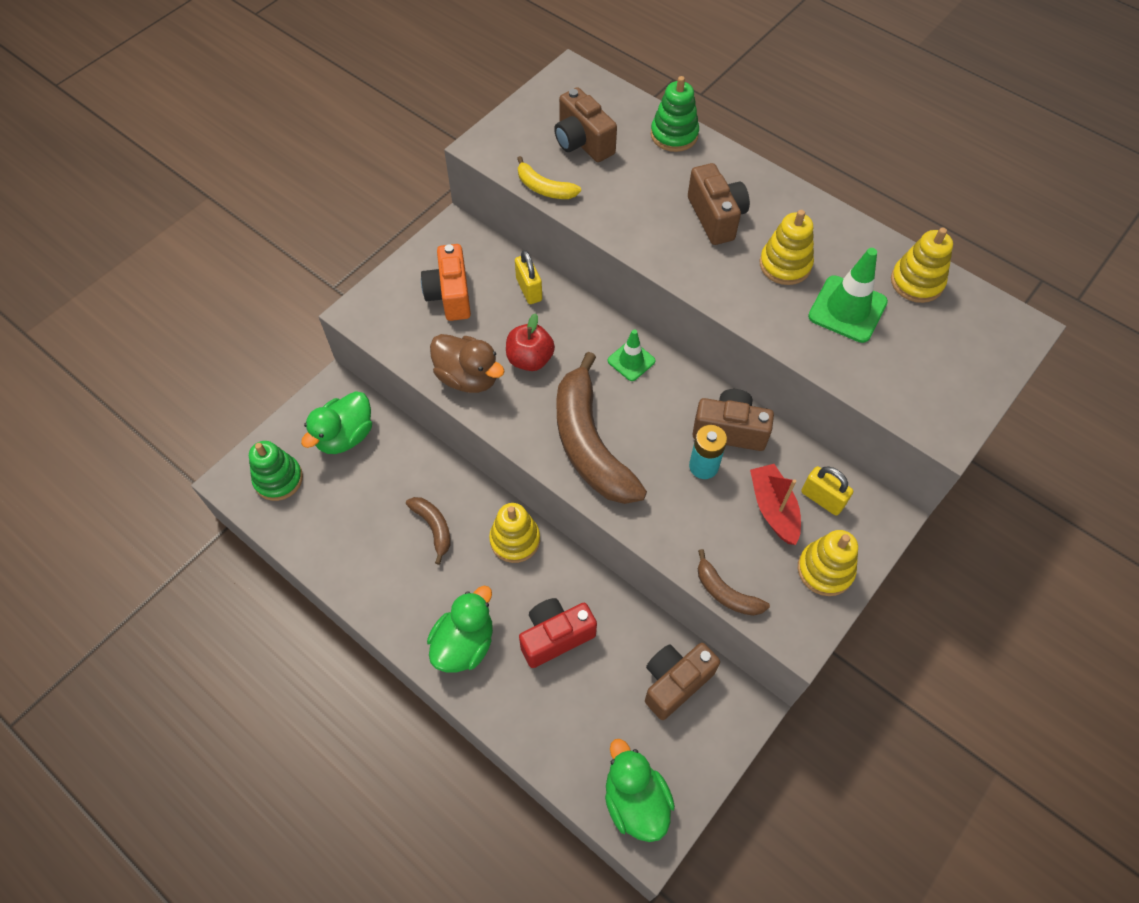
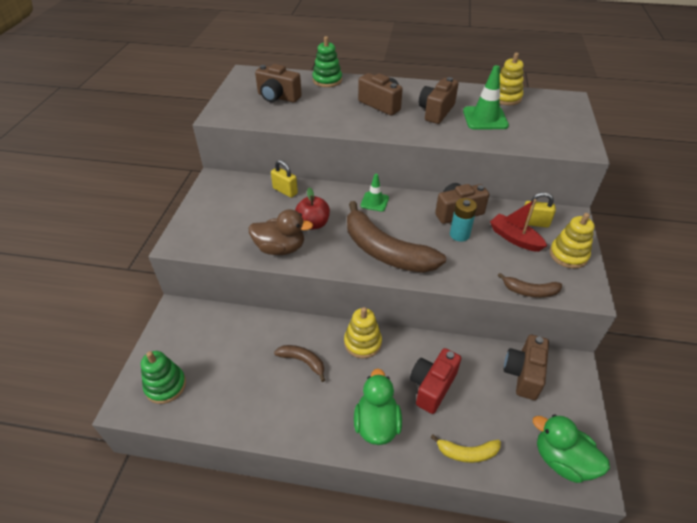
camera: 30 degrees left, 15 degrees down
green duck [301,391,372,454] -> none
orange camera [421,244,471,321] -> none
yellow banana [517,156,581,199] -> yellow banana moved to [431,434,501,463]
yellow stacking toy [760,210,814,285] -> brown camera [419,77,459,124]

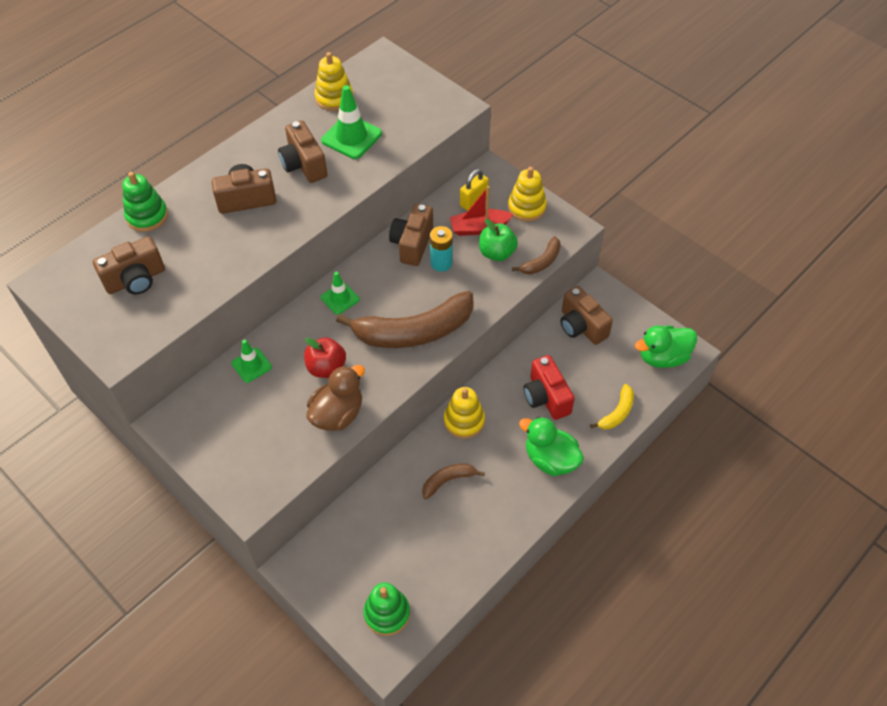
camera: 55 degrees left, 10 degrees up
yellow padlock [271,160,298,198] -> green traffic cone [232,339,272,383]
none -> green apple [479,219,518,261]

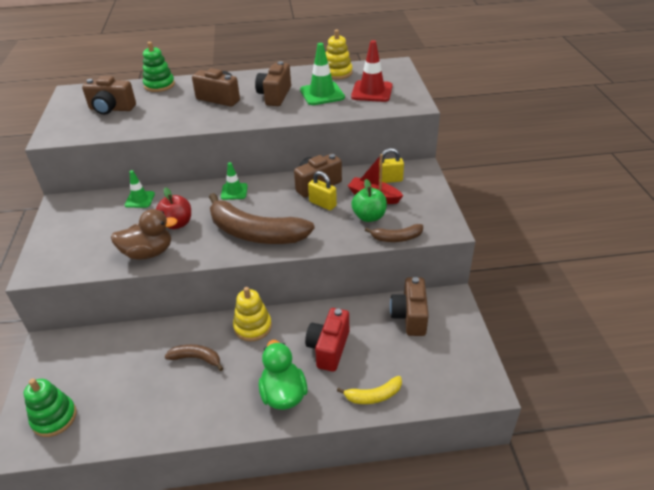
camera: 40 degrees right, 15 degrees down
turquoise battery [430,226,453,272] -> yellow padlock [308,171,337,210]
yellow stacking toy [508,167,547,222] -> none
green duck [635,325,697,368] -> none
none -> red traffic cone [351,40,393,102]

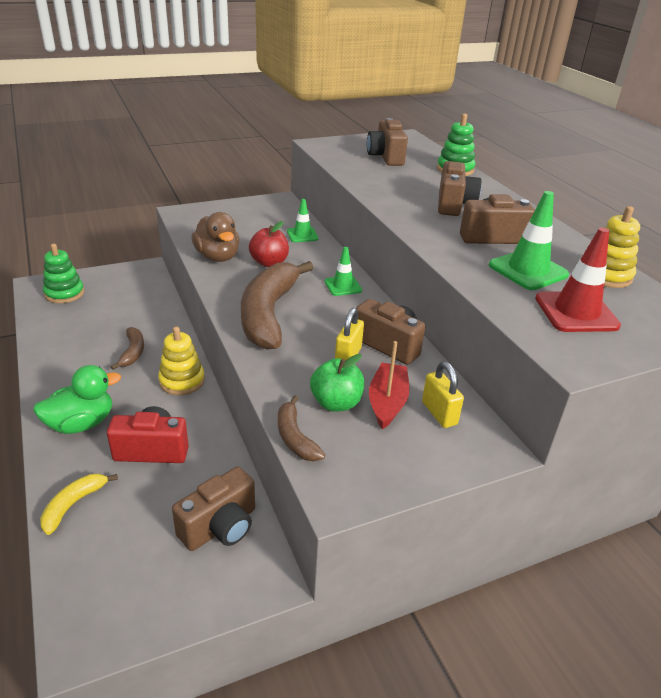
camera: 70 degrees right, 5 degrees down
yellow banana [337,376,402,404] -> yellow banana turned 60 degrees clockwise [40,474,118,535]
brown camera [390,277,429,336] -> brown camera turned 150 degrees clockwise [172,467,255,551]

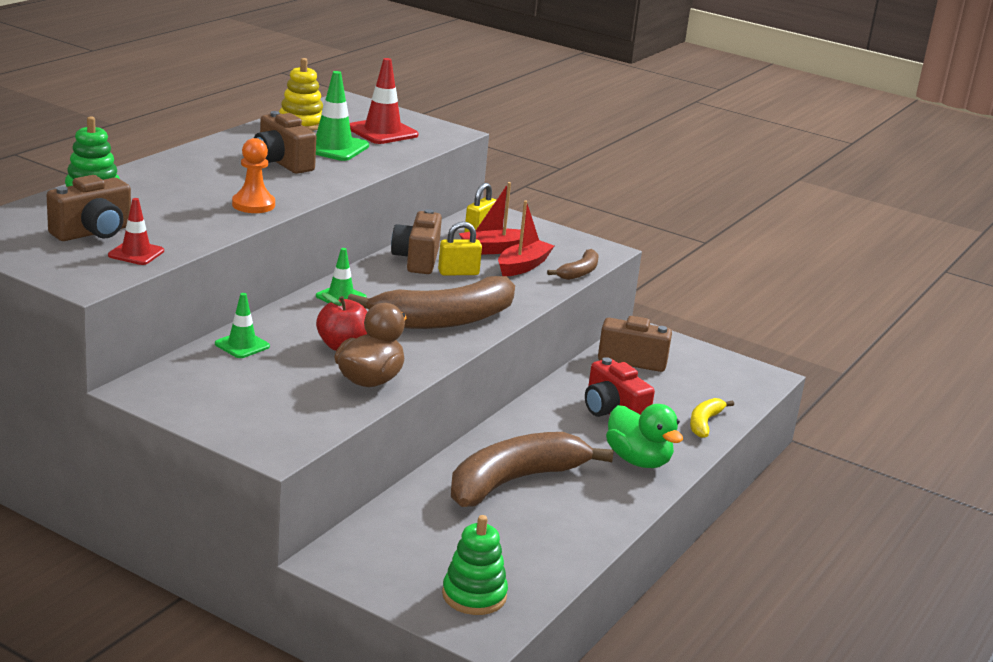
camera: 125 degrees left, 10 degrees down
green duck [33,365,121,434] -> green duck turned 150 degrees counterclockwise [606,404,683,468]
yellow banana [40,474,118,535] -> yellow banana turned 120 degrees clockwise [690,398,734,438]
brown banana [111,327,144,370] -> brown banana [451,432,613,507], size x2.13
yellow stacking toy [158,327,205,395] -> none
green apple [310,354,364,412] -> red boat [498,200,554,276]
brown camera [438,161,481,216] -> none
none -> red traffic cone [108,198,164,265]
none -> orange pawn [232,138,275,213]

